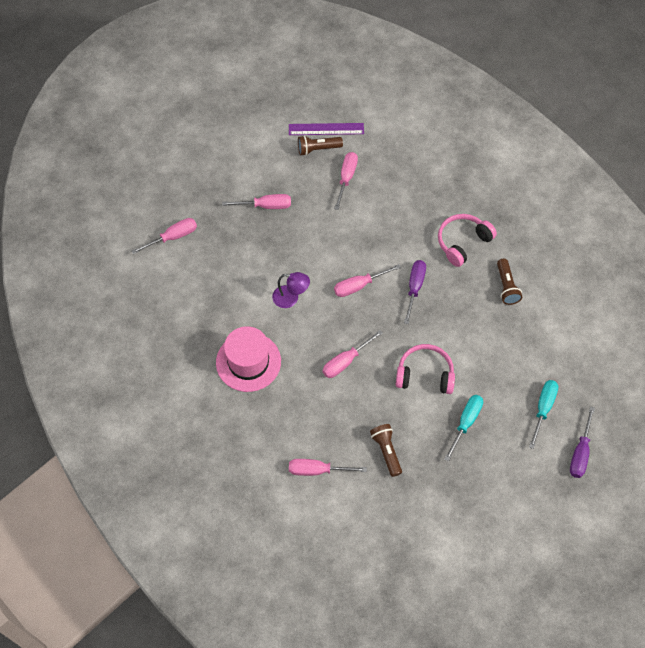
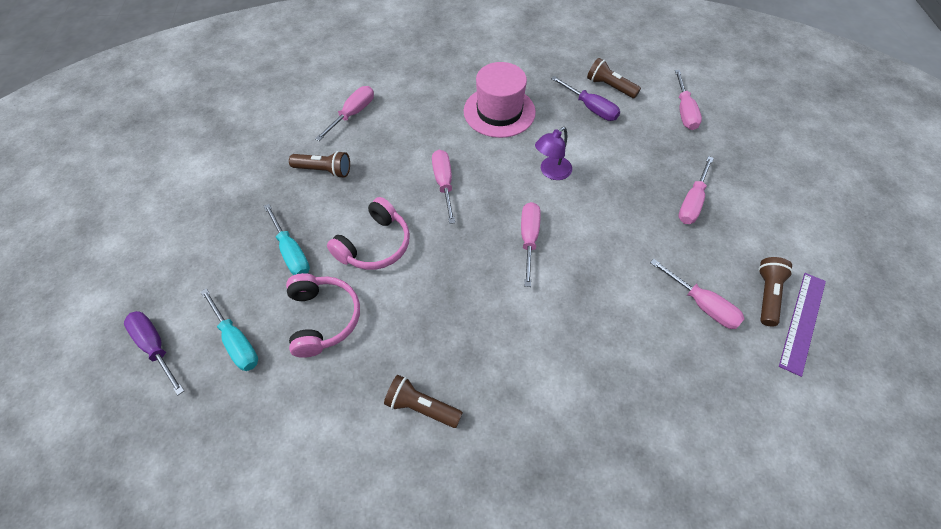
camera: 120 degrees right, 5 degrees down
purple screwdriver [404,260,426,324] -> purple screwdriver moved to [551,76,620,121]
pink headphones [438,214,497,267] -> pink headphones moved to [286,273,360,358]
none -> brown flashlight [587,58,641,98]

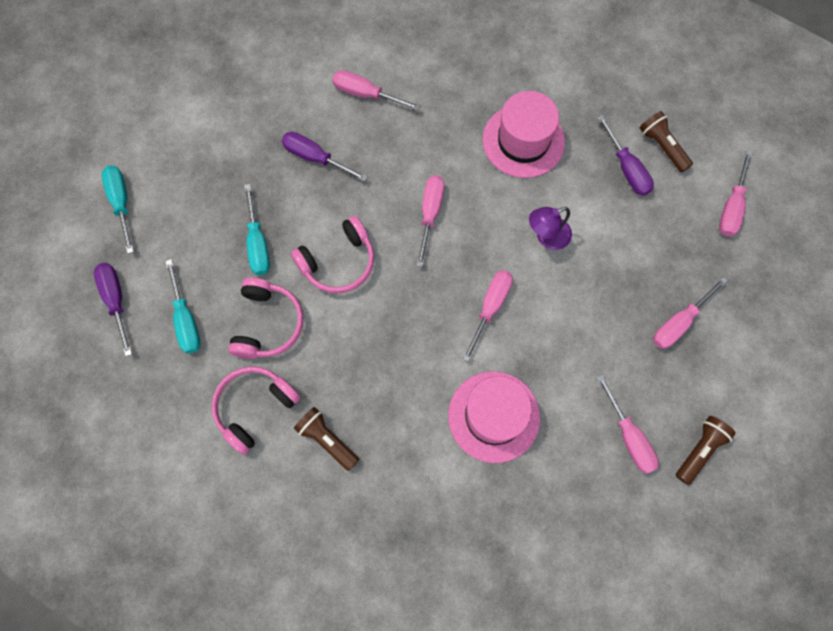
camera: 20 degrees right, 15 degrees up
brown flashlight [289,151,350,178] -> purple screwdriver [282,132,368,182]
pink screwdriver [315,86,374,141] -> pink screwdriver turned 120 degrees counterclockwise [332,70,421,111]
purple ruler [779,273,826,377] -> none
none -> turquoise screwdriver [101,165,134,254]
none -> pink headphones [211,366,301,455]
none -> pink hat [448,371,540,463]

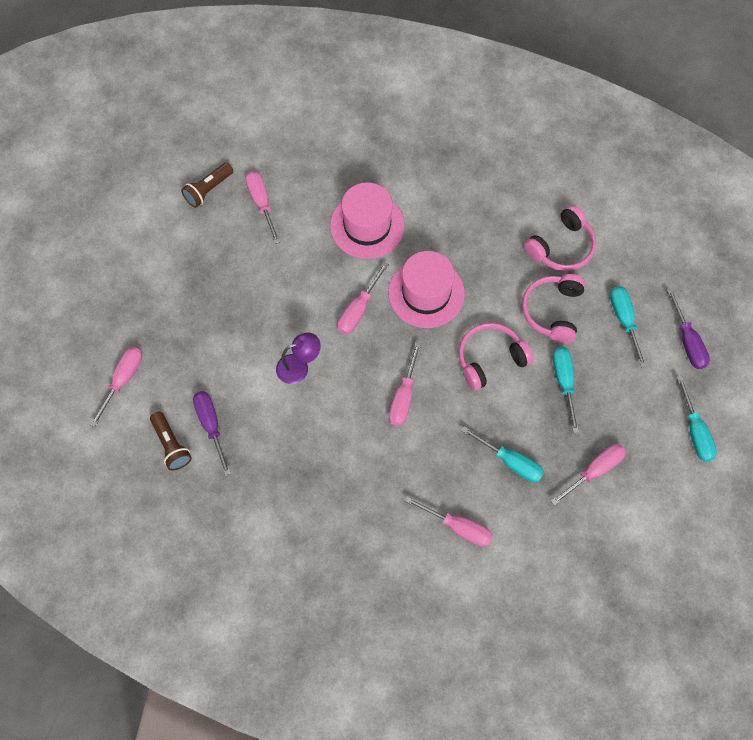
camera: 175 degrees left, 5 degrees down
purple screwdriver [282,132,368,182] -> turquoise screwdriver [461,426,544,483]
brown flashlight [294,407,359,471] -> none
pink hat [482,91,565,178] -> pink hat moved to [388,251,465,328]
pink screwdriver [653,277,727,349] -> pink screwdriver moved to [551,444,626,506]

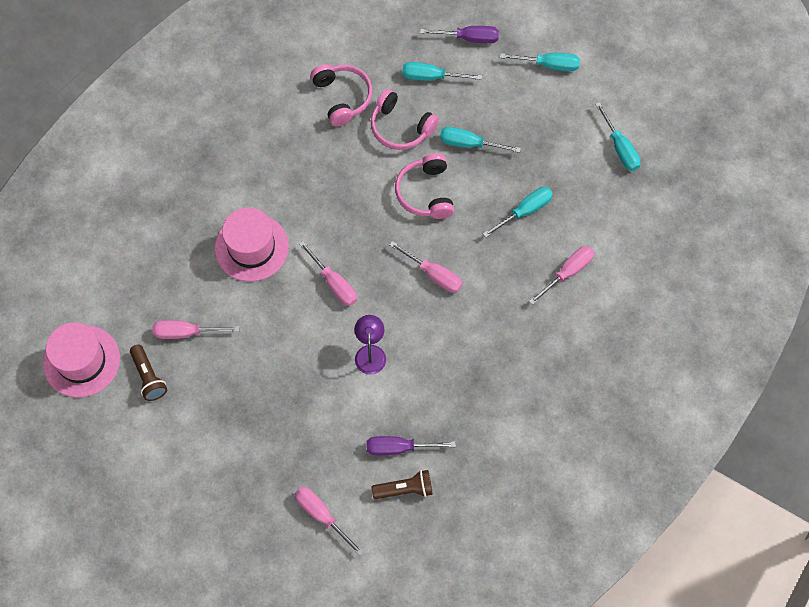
camera: 70 degrees left, 0 degrees up
pink hat [388,251,465,328] -> pink hat moved to [43,322,120,398]
pink screwdriver [551,444,626,506] -> none
none -> turquoise screwdriver [595,102,641,171]

